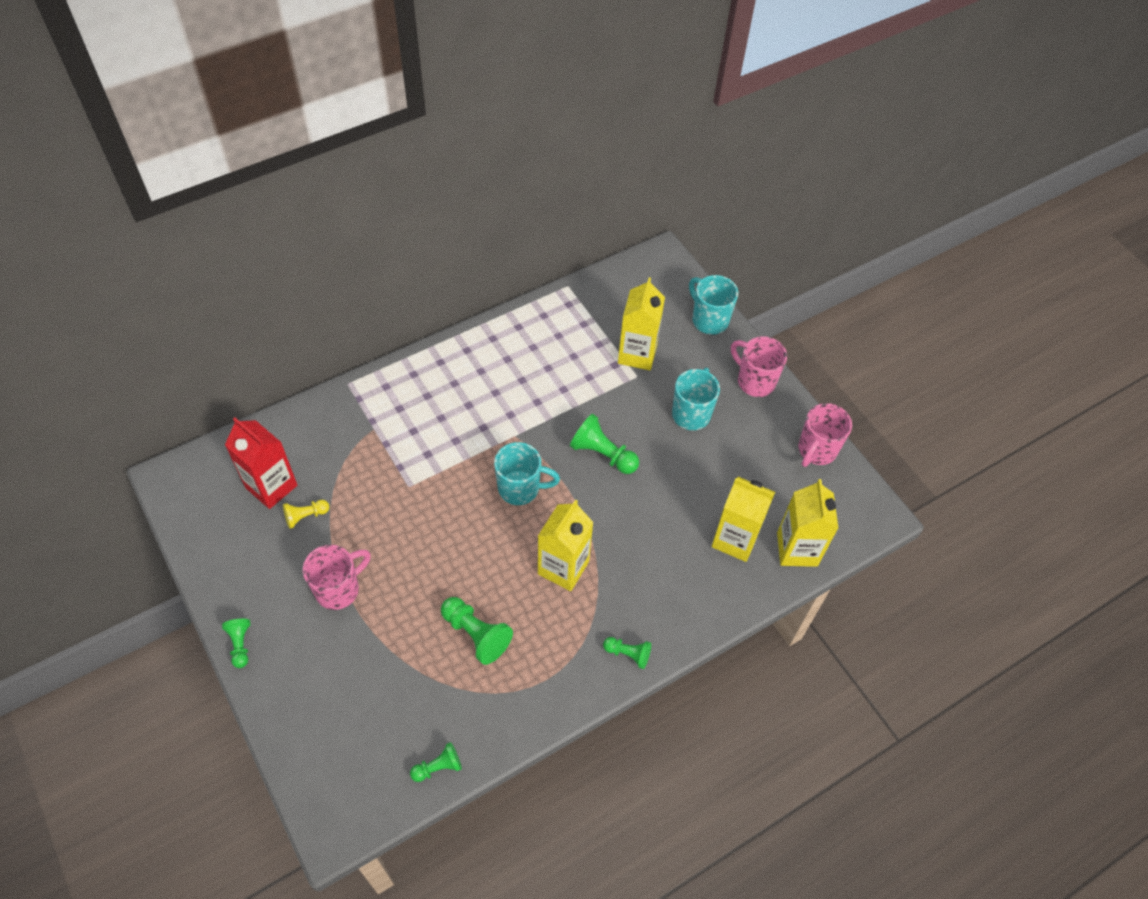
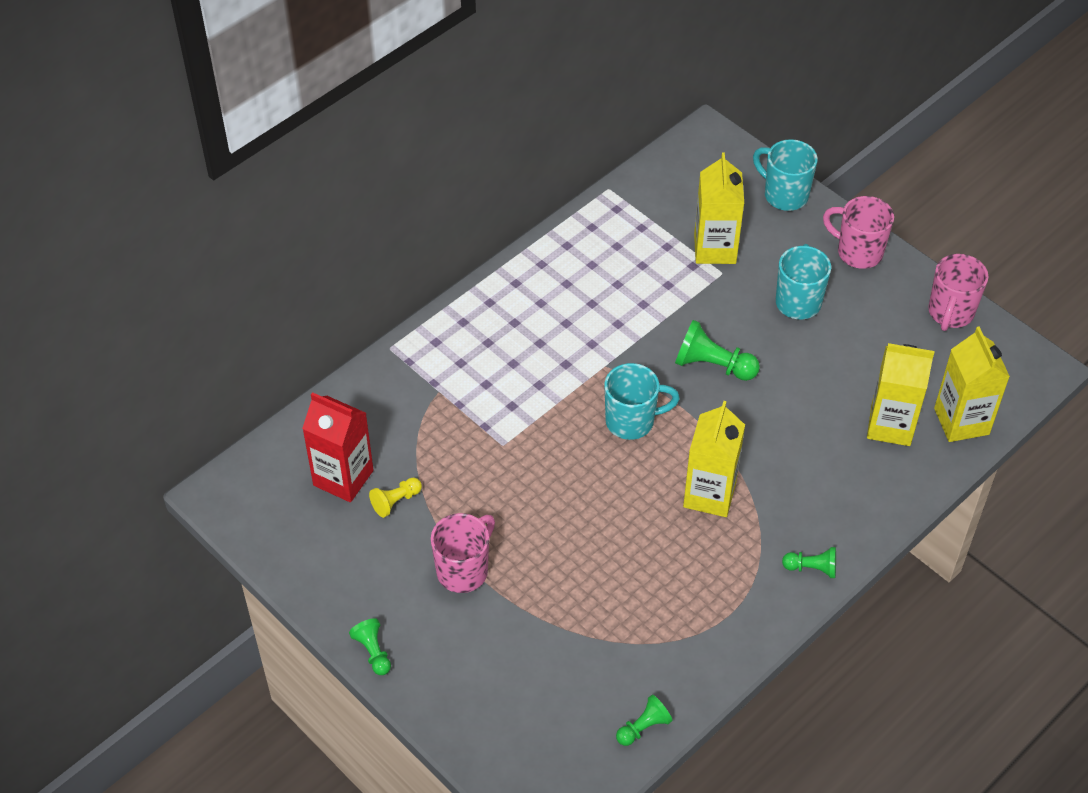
camera: 10 degrees left, 5 degrees down
green pawn [441,597,513,665] -> none

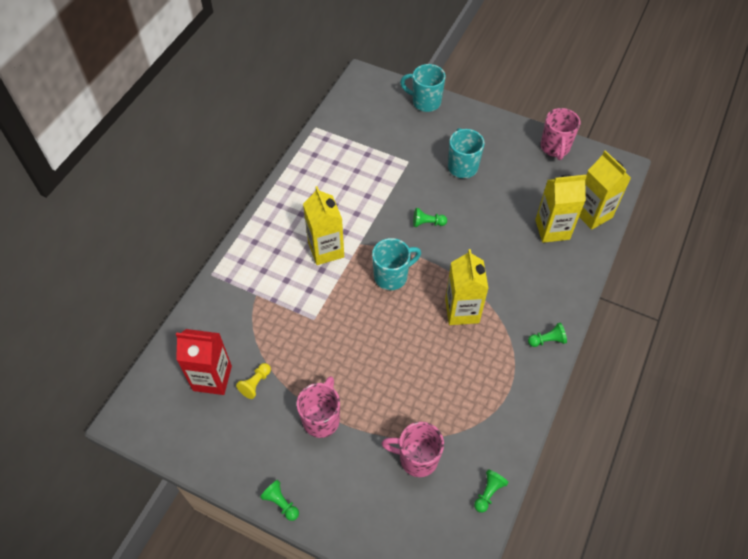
camera: 20 degrees left, 5 degrees up
green pawn [675,320,760,381] -> green pawn [413,208,447,227], size x0.61
yellow carton [694,152,744,264] -> yellow carton moved to [303,186,344,265]
pink mug [823,196,894,269] -> pink mug moved to [382,422,444,477]

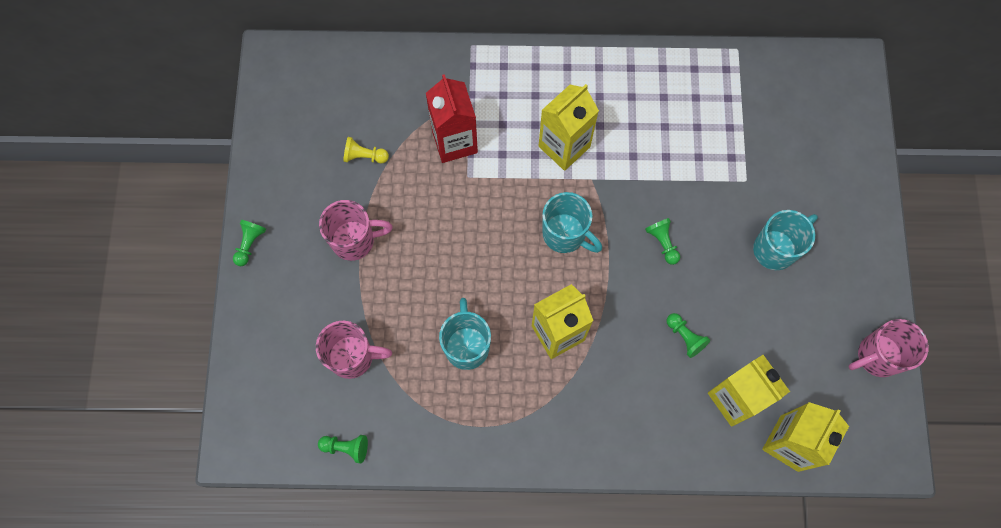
camera: 65 degrees right, 15 degrees up
red carton [176,329,232,395] -> red carton moved to [426,74,478,163]
pink mug [382,422,444,477] -> pink mug turned 105 degrees clockwise [316,321,392,379]
turquoise mug [400,64,446,112] -> turquoise mug moved to [439,298,491,370]
green pawn [528,323,567,347] -> green pawn moved to [667,313,710,358]

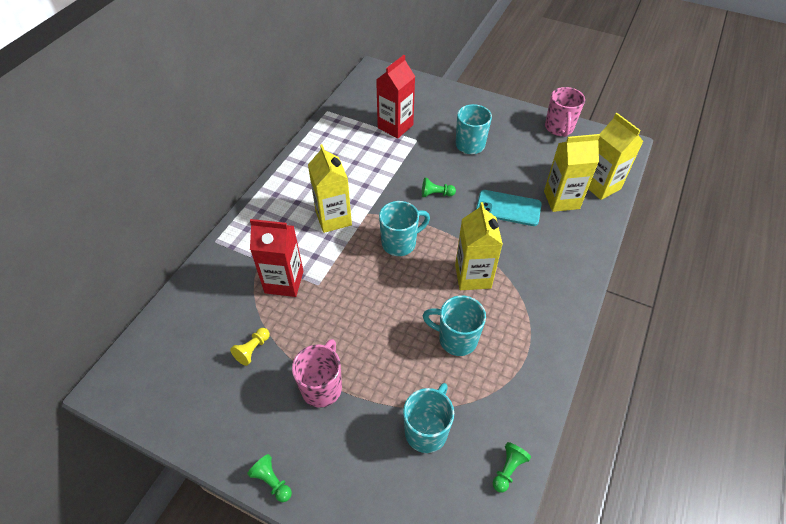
camera: 65 degrees left, 20 degrees down
pink mug [316,321,392,379] -> turquoise mug [403,383,454,453]
green pawn [667,313,710,358] -> turquoise phone [476,190,541,226]
none -> red carton [376,55,415,138]

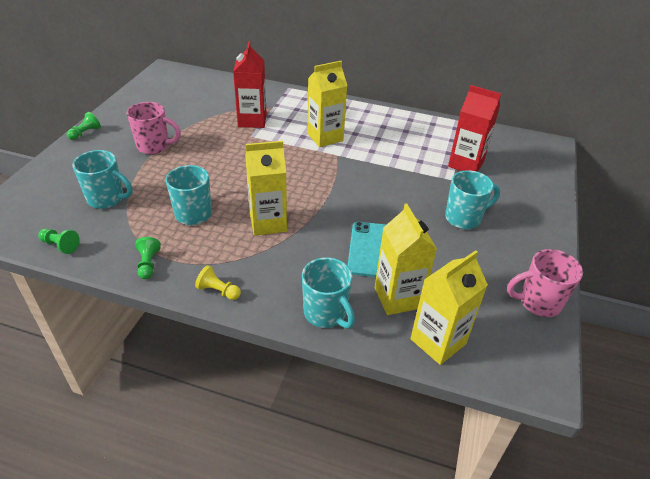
camera: 80 degrees right, 10 degrees down
yellow pawn [230,328,270,366] -> yellow pawn moved to [195,265,241,300]
turquoise mug [379,201,430,256] -> turquoise mug moved to [302,257,355,329]
green pawn [422,178,456,197] -> green pawn moved to [135,237,161,279]

